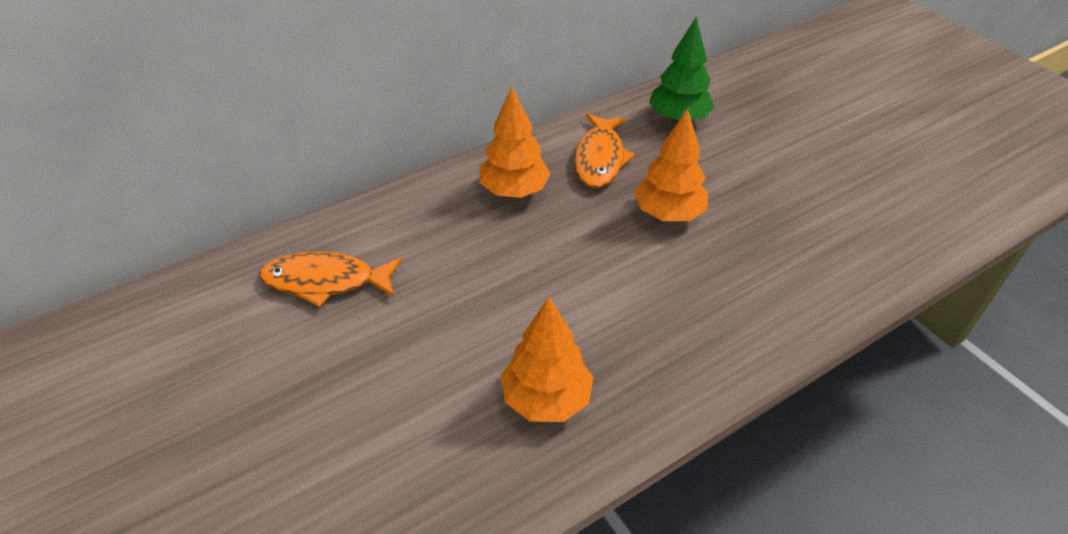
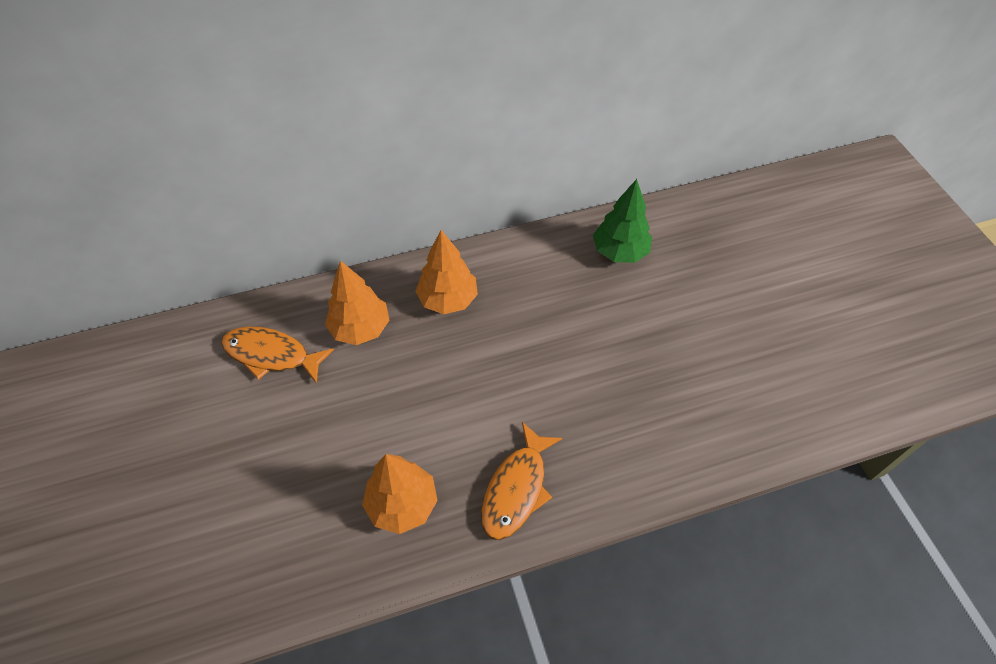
camera: 15 degrees right, 10 degrees up
orange fish [574,113,635,188] -> orange fish moved to [481,422,562,540]
orange tree [634,109,708,221] -> orange tree moved to [325,261,390,345]

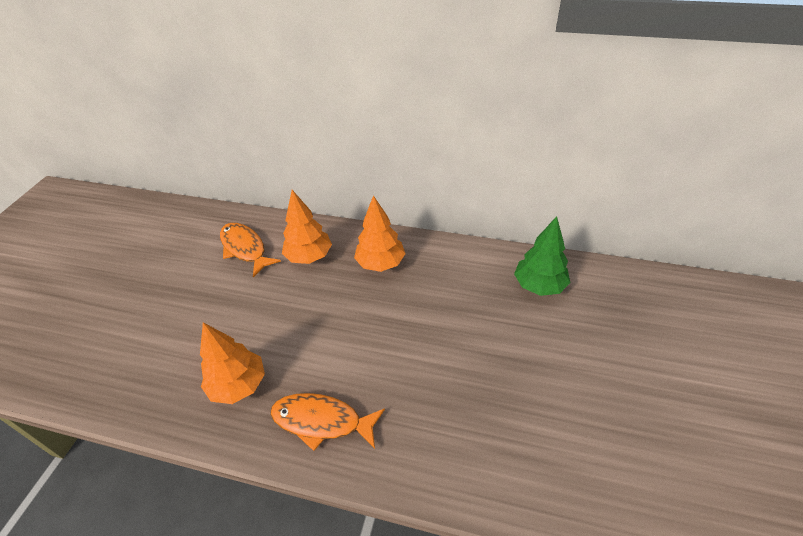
camera: 35 degrees right, 10 degrees down
orange fish [481,422,562,540] -> orange fish turned 45 degrees clockwise [270,393,385,451]

